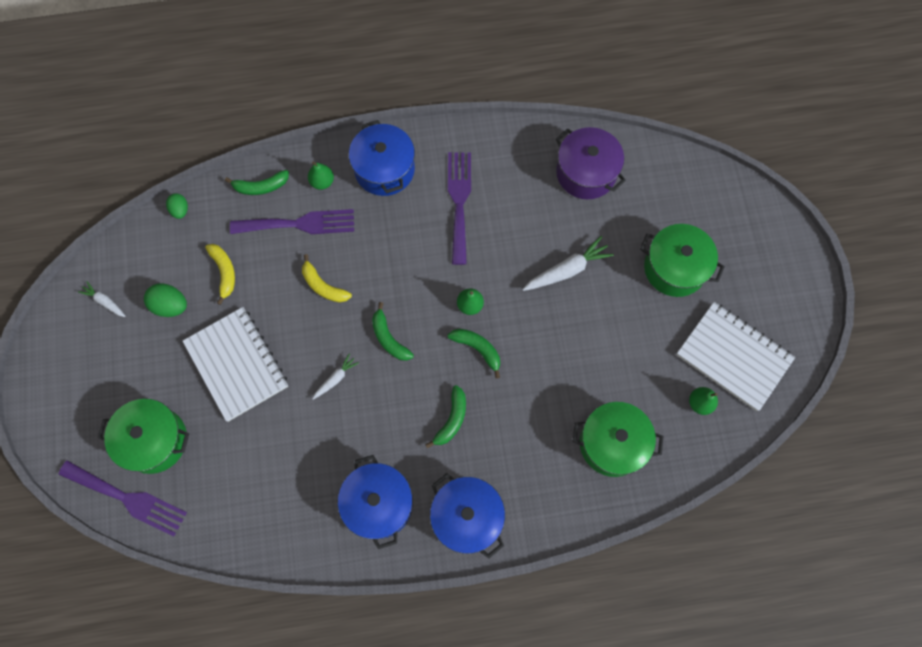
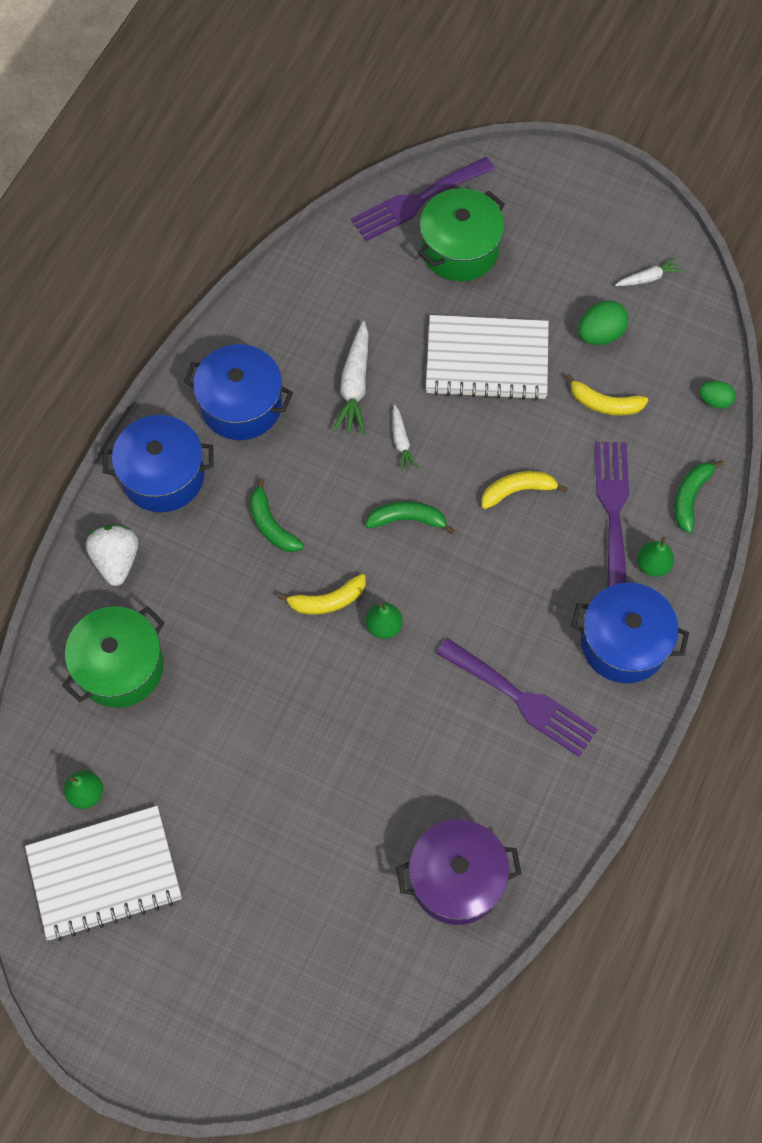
camera: 125 degrees right, 5 degrees down
purple fork [230,209,354,234] -> purple fork turned 150 degrees clockwise [595,442,629,588]
green banana [448,329,500,379] -> yellow banana [277,574,366,615]
white carrot [522,236,614,291] -> white carrot moved to [333,321,369,435]
green pot [640,224,725,297] -> none
none -> white strawberry [86,524,138,586]

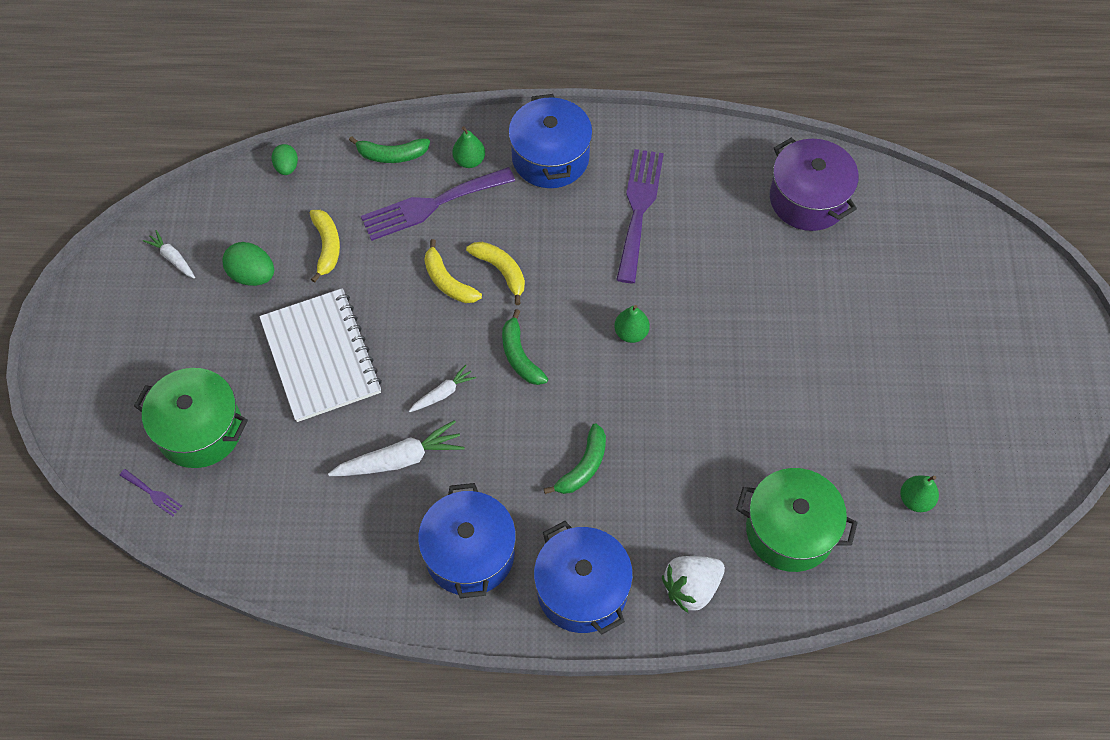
camera: 115 degrees left, 5 degrees down
white notebook [25,806,182,941] -> none
yellow banana [277,574,366,615] -> yellow banana moved to [466,242,525,305]
purple fork [351,157,495,241] -> purple fork [119,469,182,516], size x0.42

